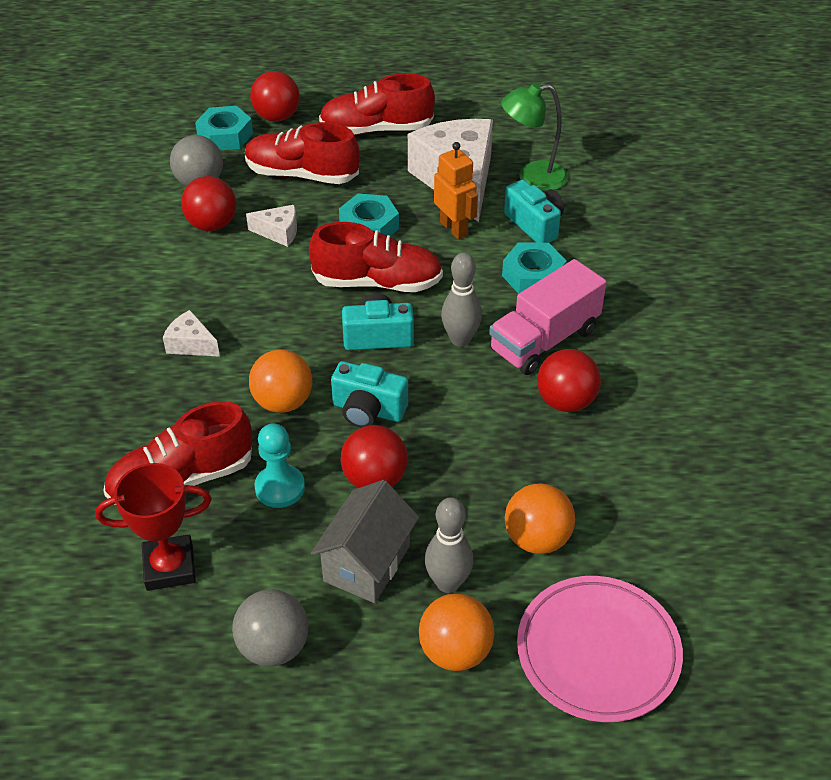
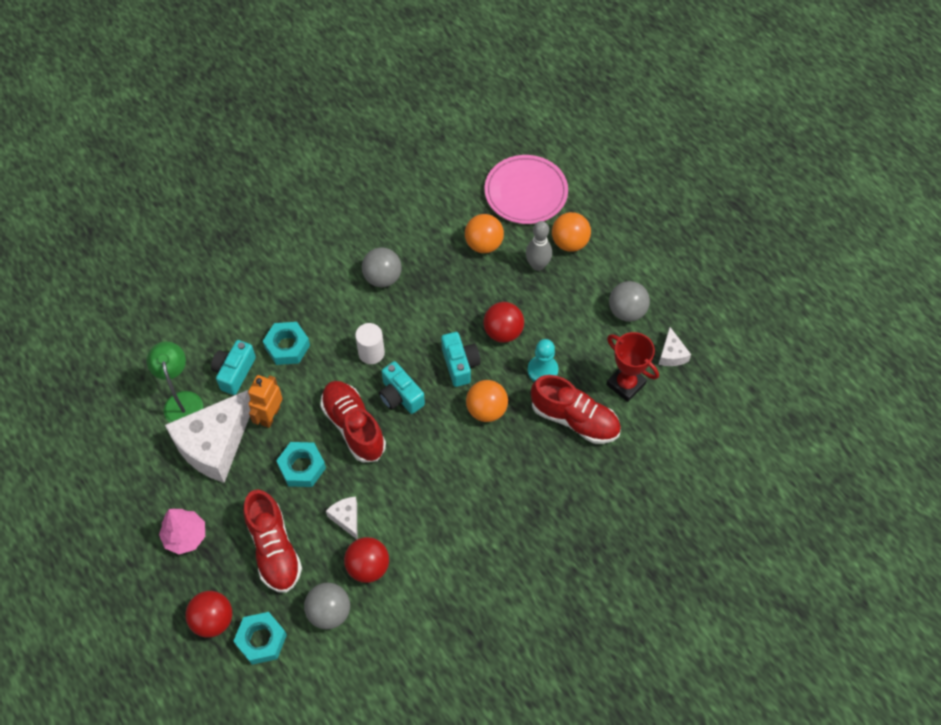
camera: 125 degrees left, 15 degrees up
white cheese [163,310,220,357] -> white cheese moved to [658,327,691,366]
grey house [311,480,419,603] -> none
red shoe [319,73,435,135] -> pink tree [159,509,205,554]
grey bowling pin [441,253,482,347] -> white cylinder [355,323,385,364]
pink truck [489,259,607,375] -> none
green lamp [501,83,568,191] -> green lamp turned 150 degrees counterclockwise [147,341,203,423]
red ball [537,349,601,412] -> grey ball [362,247,402,287]

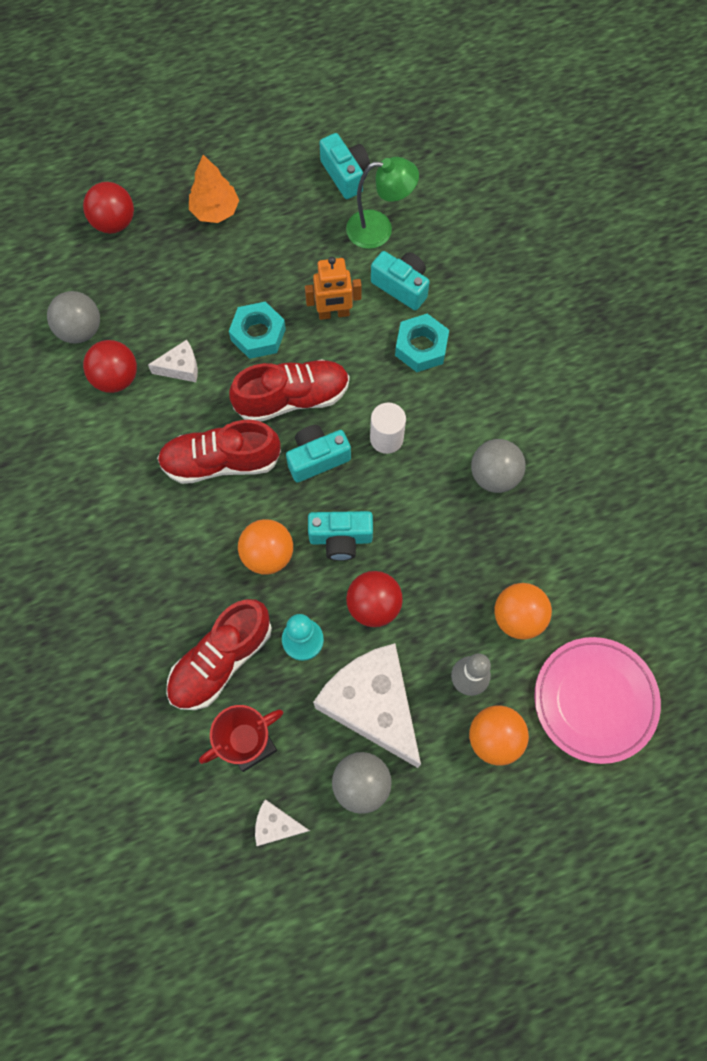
camera: 105 degrees right, 10 degrees up
pink tree [159,509,205,554] -> orange tree [189,155,239,223]
white cheese [165,390,250,483] -> white cheese moved to [313,643,421,768]
turquoise nut [233,612,287,665] -> none
red shoe [244,489,302,593] -> red shoe moved to [157,420,281,484]
orange robot [248,375,283,428] -> orange robot turned 135 degrees clockwise [305,257,362,320]
none -> turquoise camera [319,133,370,199]

